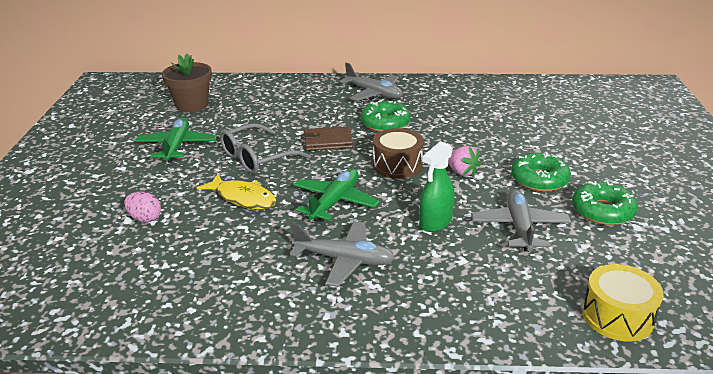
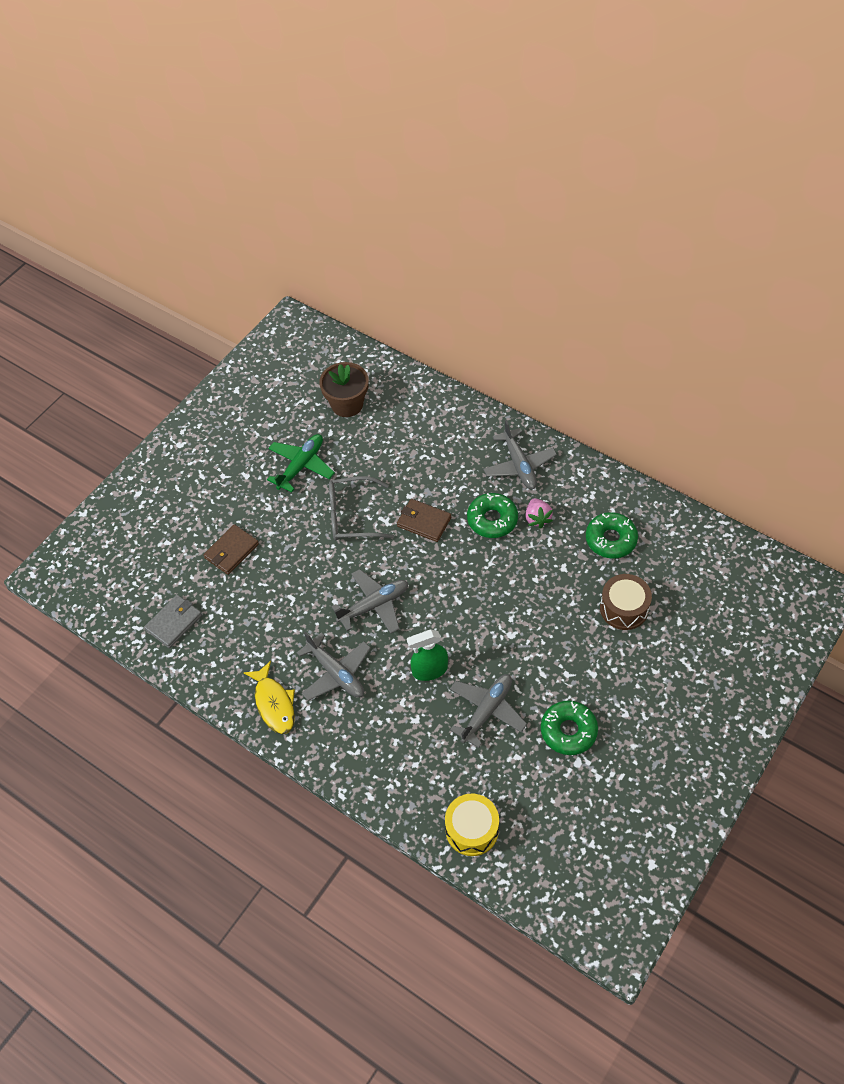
camera: 35 degrees right, 25 degrees up
pink egg [124,192,161,222] -> brown wallet [203,524,259,575]
yellow fish [197,174,277,209] -> yellow fish moved to [243,661,295,734]
green plane [294,169,379,222] -> grey plane [331,569,408,633]
brown drum [373,128,424,179] -> brown drum moved to [600,574,652,630]
pink strawberry [448,146,481,177] -> pink strawberry moved to [525,498,553,529]
green donut [511,152,571,192] -> green donut moved to [586,512,638,558]
none -> grey wallet [144,595,202,648]

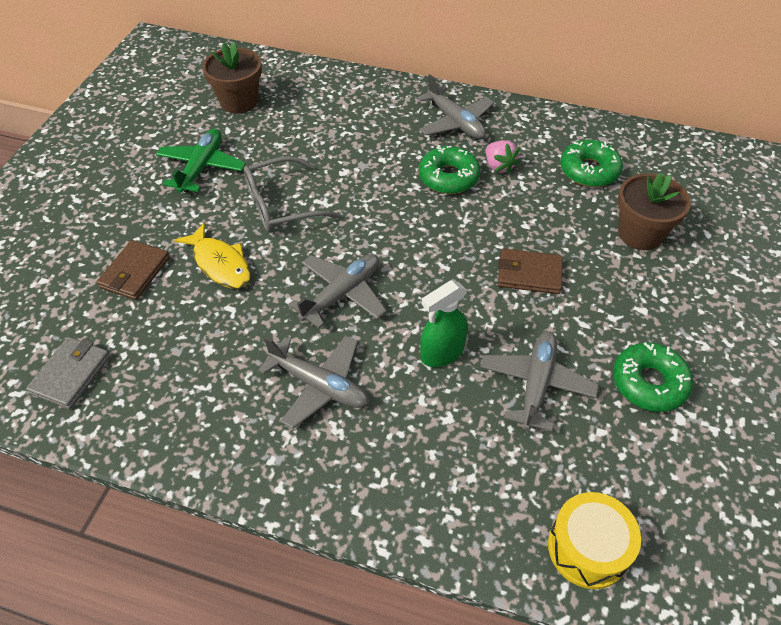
camera: 20 degrees left, 5 degrees down
yellow fish [243,661,295,734] -> yellow fish moved to [174,223,251,289]
brown wallet [397,499,451,542] -> brown wallet moved to [498,249,563,294]
brown drum [600,574,652,630] -> brown flower pot [618,173,691,250]

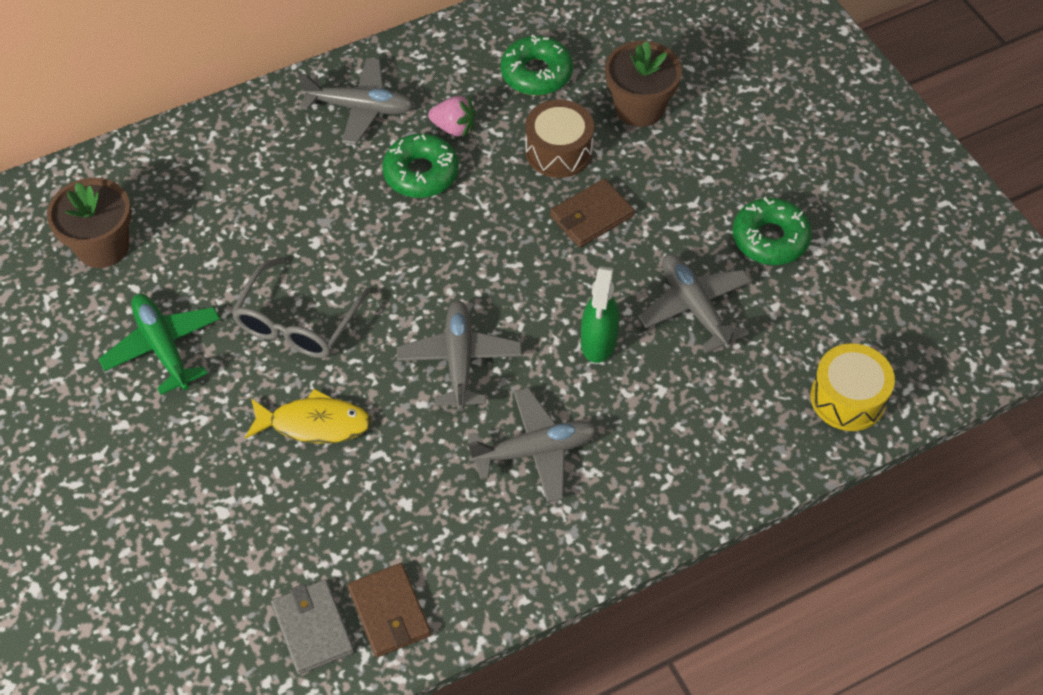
camera: 45 degrees left, 5 degrees up
brown wallet [97,240,170,300] -> brown wallet moved to [348,563,431,657]
none -> brown drum [525,100,594,178]

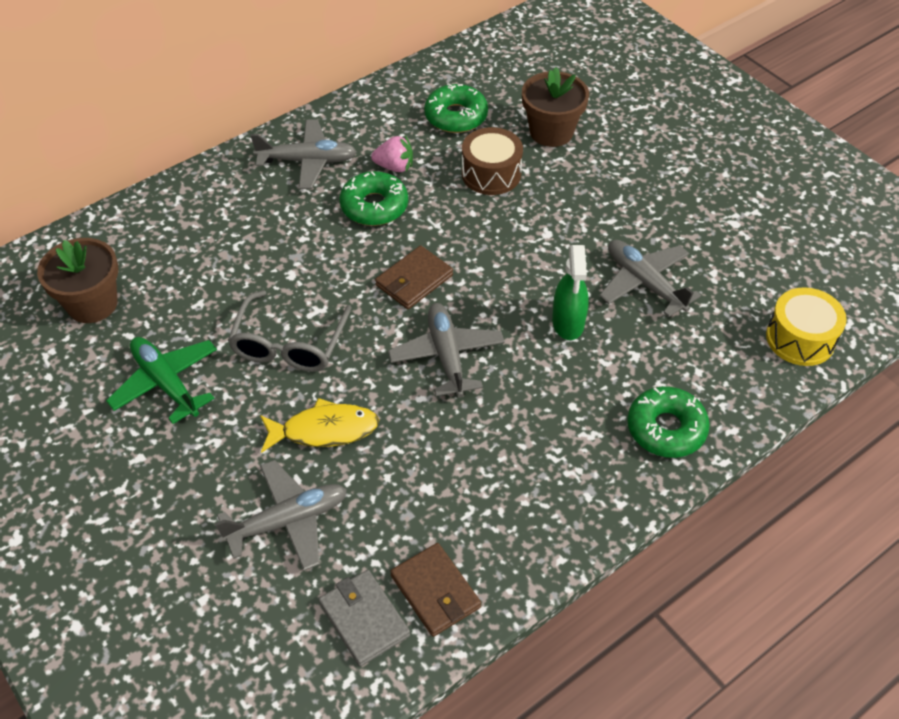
camera: 10 degrees left, 5 degrees down
grey plane [468,388,598,502] -> grey plane moved to [215,460,347,571]
brown wallet [550,179,635,247] -> brown wallet moved to [375,246,453,309]
green donut [733,197,812,265] -> green donut moved to [627,386,710,458]

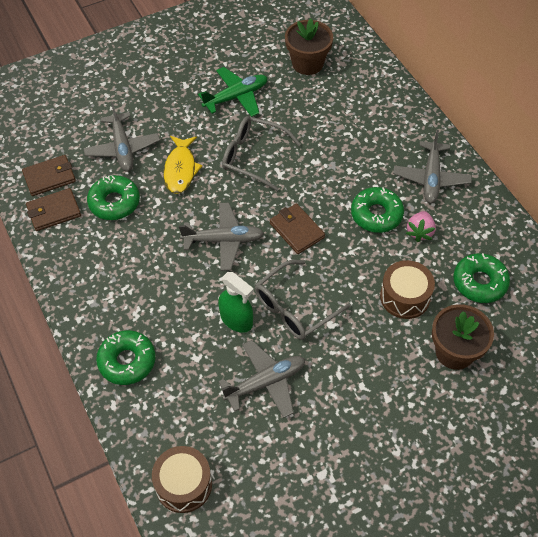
camera: 100 degrees right, 5 degrees up
grey wallet [319,570,410,667] -> brown wallet [22,155,76,196]
green spray bottle [552,245,589,340] -> green spray bottle turned 150 degrees counterclockwise [218,272,254,333]
yellow drum [766,287,847,366] -> brown drum [152,446,212,513]
none -> green donut [87,175,140,220]
none -> grey glasses [255,260,351,340]

